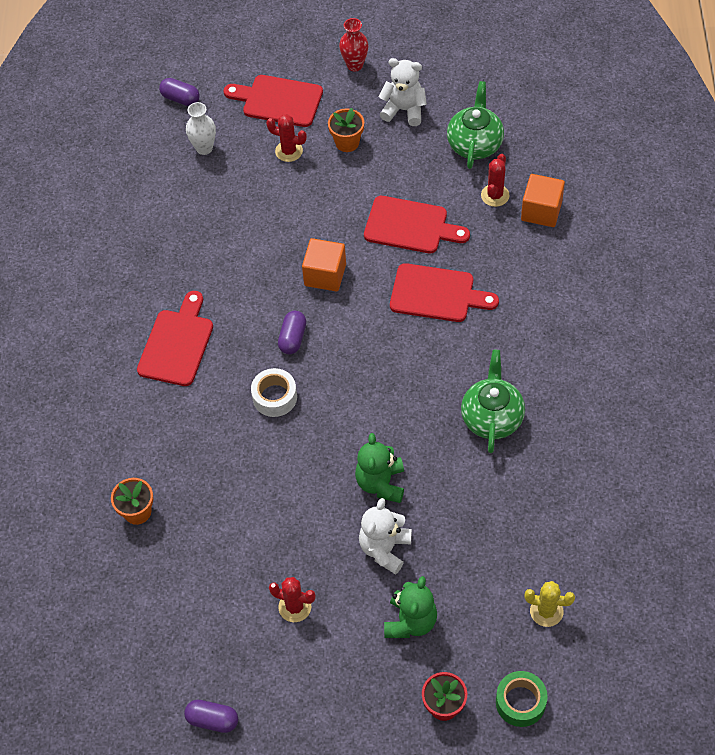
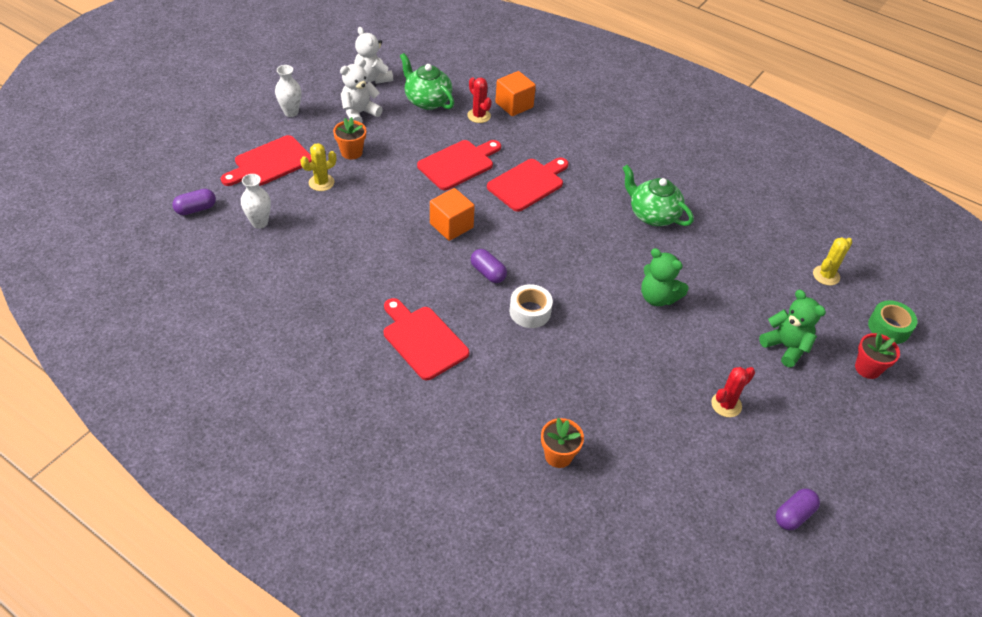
camera: 60 degrees left, 10 degrees down
red cactus [266,114,307,162] -> yellow cactus [300,143,336,191]
red vase [339,18,368,72] -> white vase [275,65,301,117]
white teddy bear [359,498,412,575] -> white teddy bear moved to [354,27,393,84]

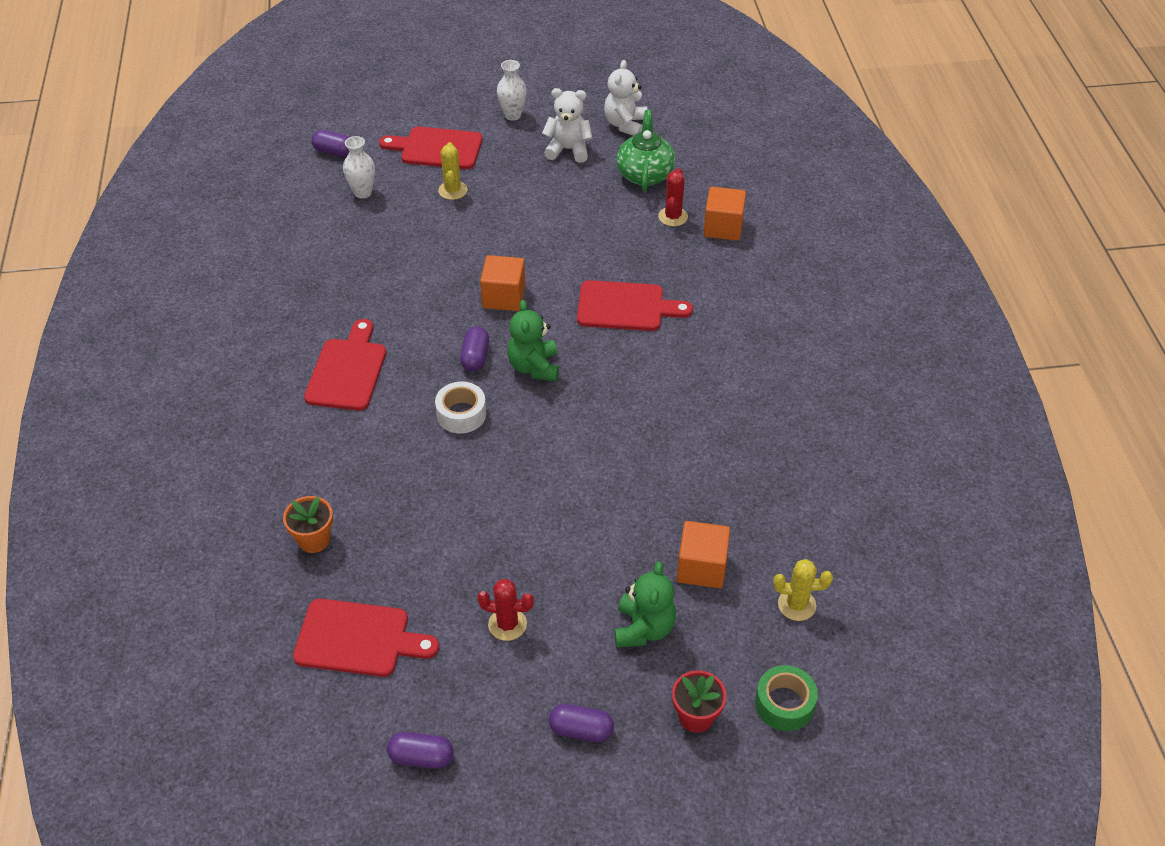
camera: 50 degrees right, 0 degrees up
yellow cactus [300,143,336,191] -> yellow cactus turned 75 degrees clockwise [438,142,468,200]
orange flower pot [333,117,366,159] -> none
red cutting board [417,140,501,190] -> red cutting board moved to [293,599,439,677]
green teapot [622,165,694,226] -> none
green teddy bear [641,248,689,306] -> green teddy bear moved to [507,300,559,381]
none -> purple capsule [549,704,614,742]
none -> orange cube [677,521,730,588]

